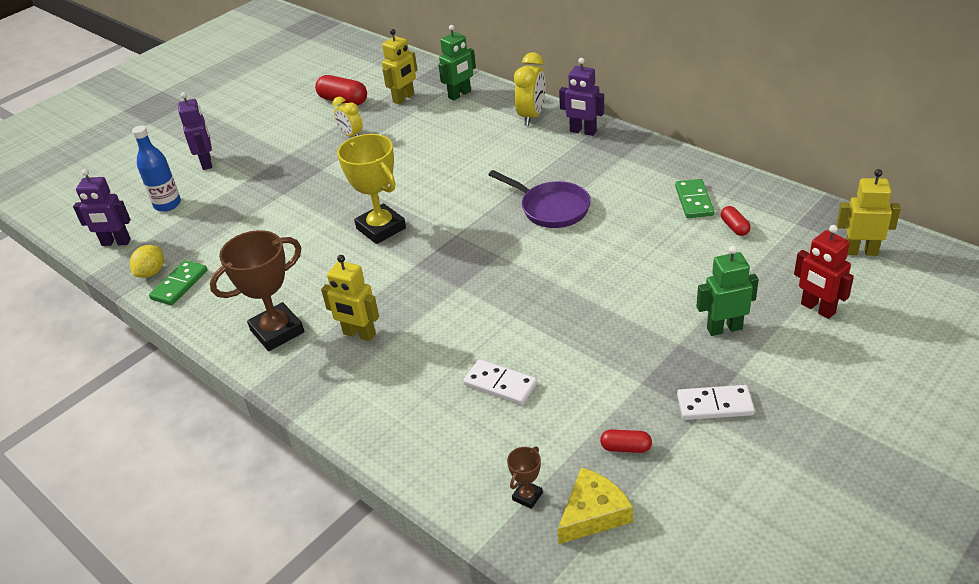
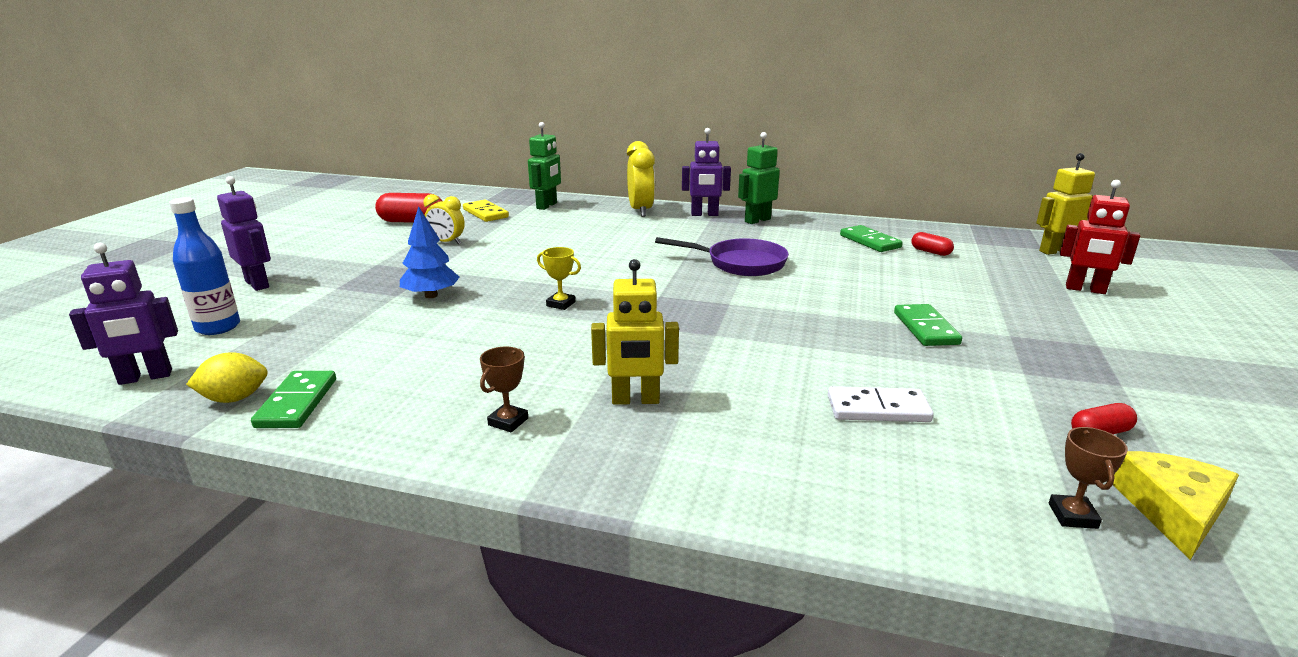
camera: 30 degrees left, 15 degrees down
yellow lemon [130,245,164,278] -> yellow lemon turned 75 degrees clockwise [186,352,268,403]
brown trophy [210,230,304,351] -> brown trophy [480,347,528,432], size x0.45
yellow trophy [337,134,406,244] -> yellow trophy [537,247,581,310], size x0.45
yellow robot [382,29,417,104] -> yellow domino [463,200,509,222]
white domino [677,385,755,420] -> none
green robot [696,246,759,336] -> green robot moved to [738,132,780,224]
none -> blue tree [400,206,460,298]
none -> green domino [894,304,962,346]

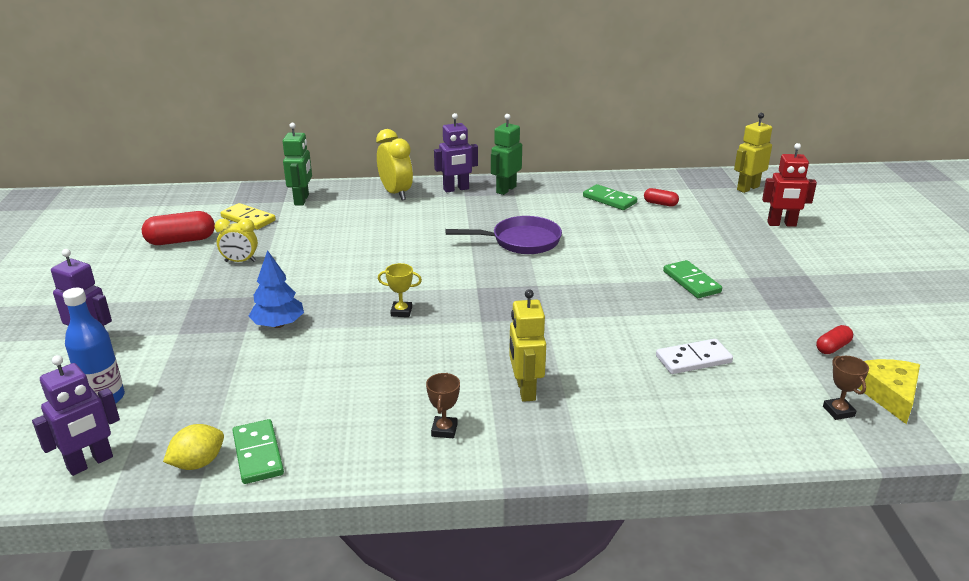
camera: 20 degrees left, 5 degrees up
yellow robot [591,259,679,405] -> yellow robot turned 105 degrees clockwise [509,289,546,402]

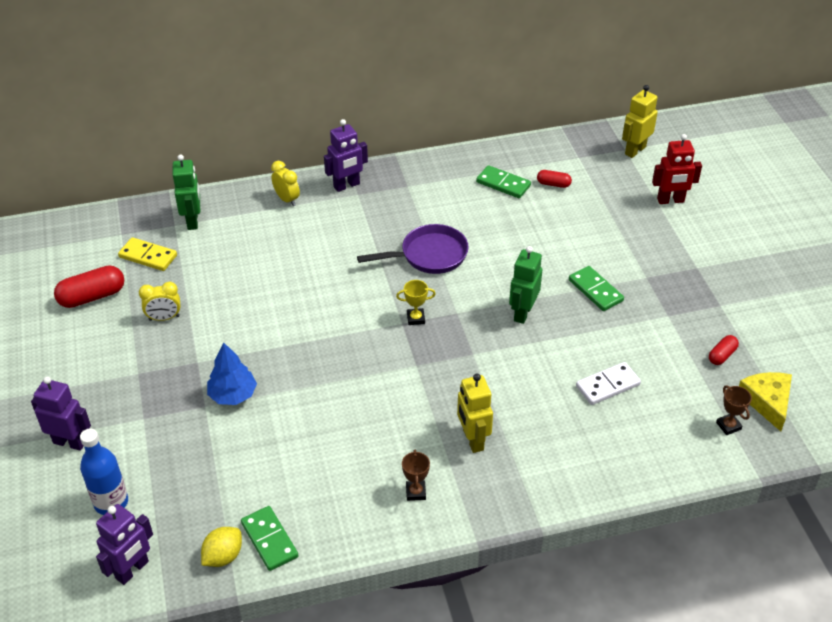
camera: 10 degrees left, 15 degrees up
yellow clock [376,129,413,200] -> yellow clock [271,161,300,206], size x0.65
yellow trophy [378,263,422,317] -> yellow trophy moved to [396,280,436,325]
green robot [491,114,522,195] -> green robot moved to [509,246,542,324]

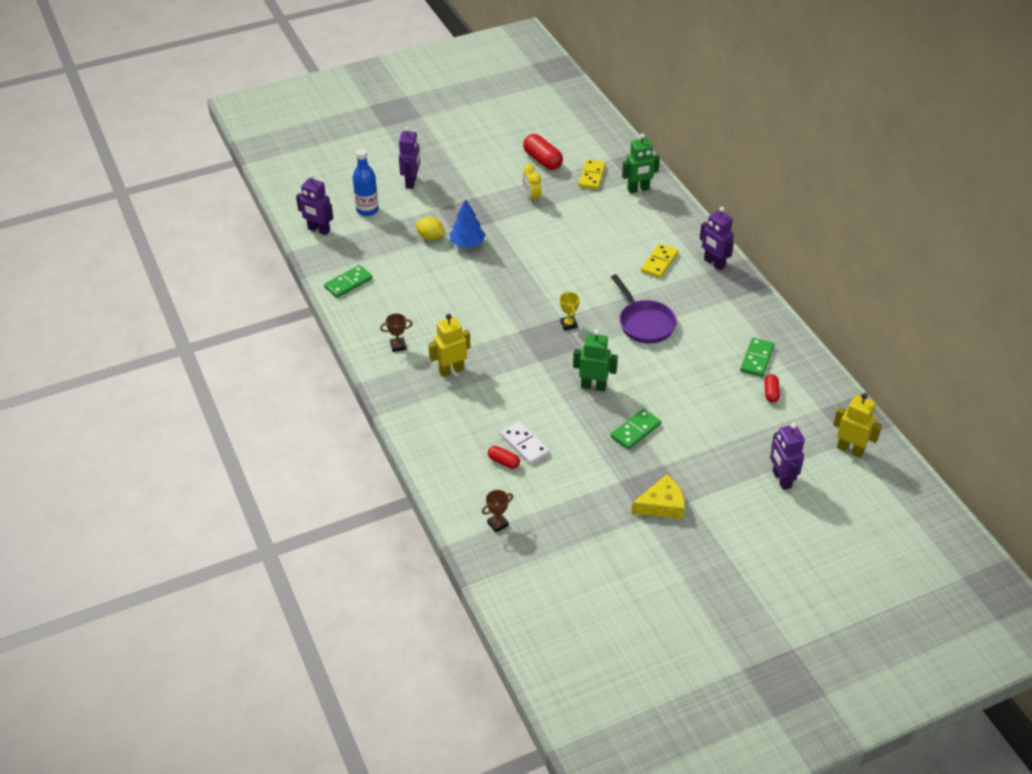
camera: 80 degrees right, 0 degrees up
yellow lemon [201,527,242,567] -> yellow lemon moved to [415,217,445,240]
yellow clock [271,161,300,206] -> none
red robot [652,134,702,204] -> purple robot [770,423,805,490]
red capsule [709,335,739,365] -> red capsule moved to [488,446,520,469]
yellow cheese [739,372,792,431] -> yellow cheese moved to [631,474,685,519]
none -> yellow domino [641,244,678,278]

